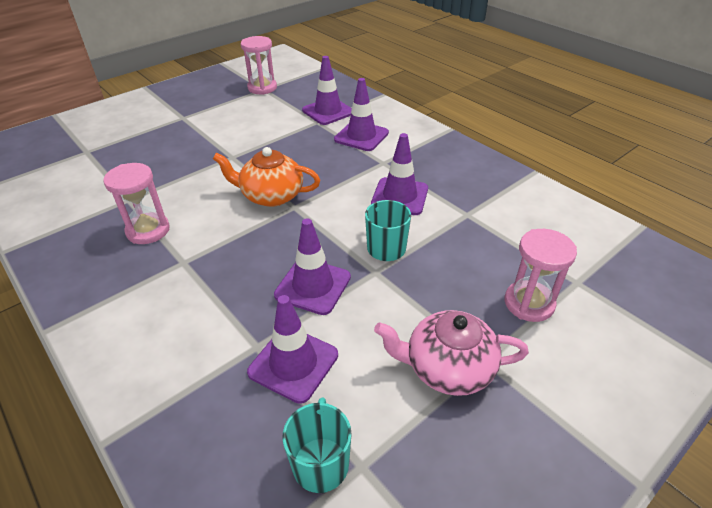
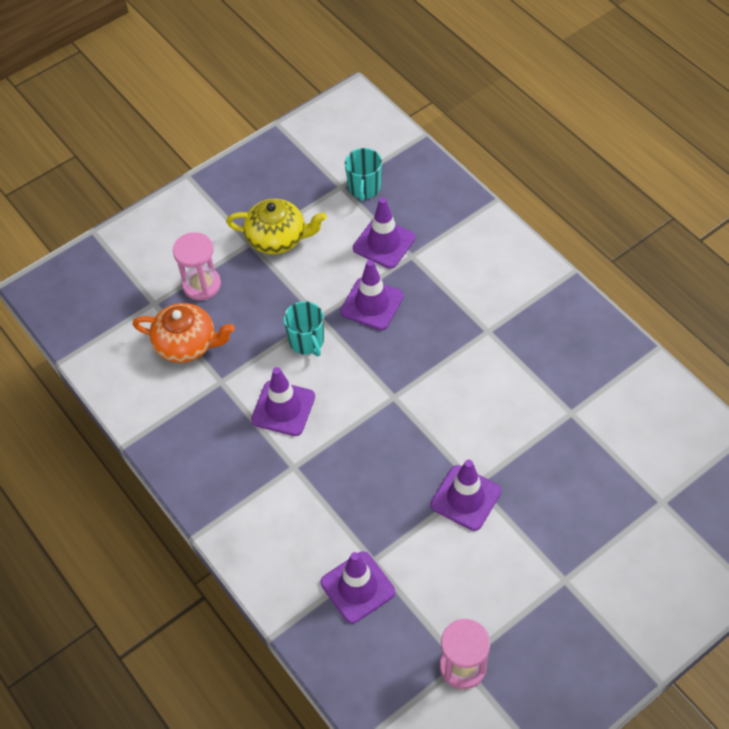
camera: 175 degrees left, 15 degrees up
pink hourglass [103,163,170,244] -> none
orange teapot [213,147,320,207] -> orange teapot moved to [133,303,235,363]
purple traffic cone [334,78,389,151] -> purple traffic cone moved to [430,460,501,531]
pink teapot [374,310,529,396] -> yellow teapot [226,199,327,254]

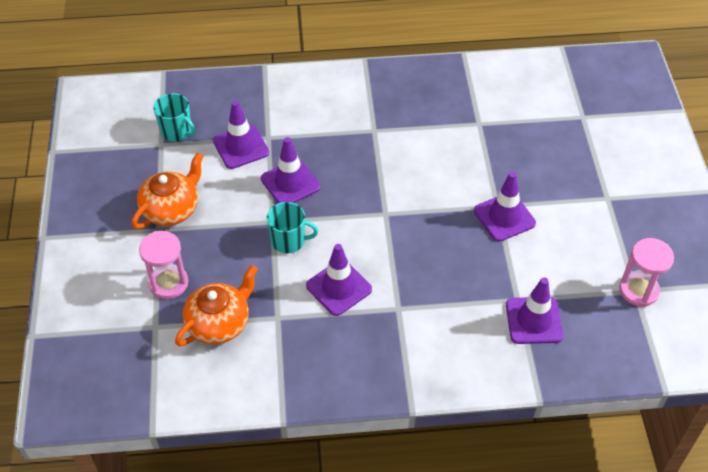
camera: 60 degrees left, 5 degrees down
yellow teapot [226,199,327,254] -> orange teapot [132,153,203,229]

